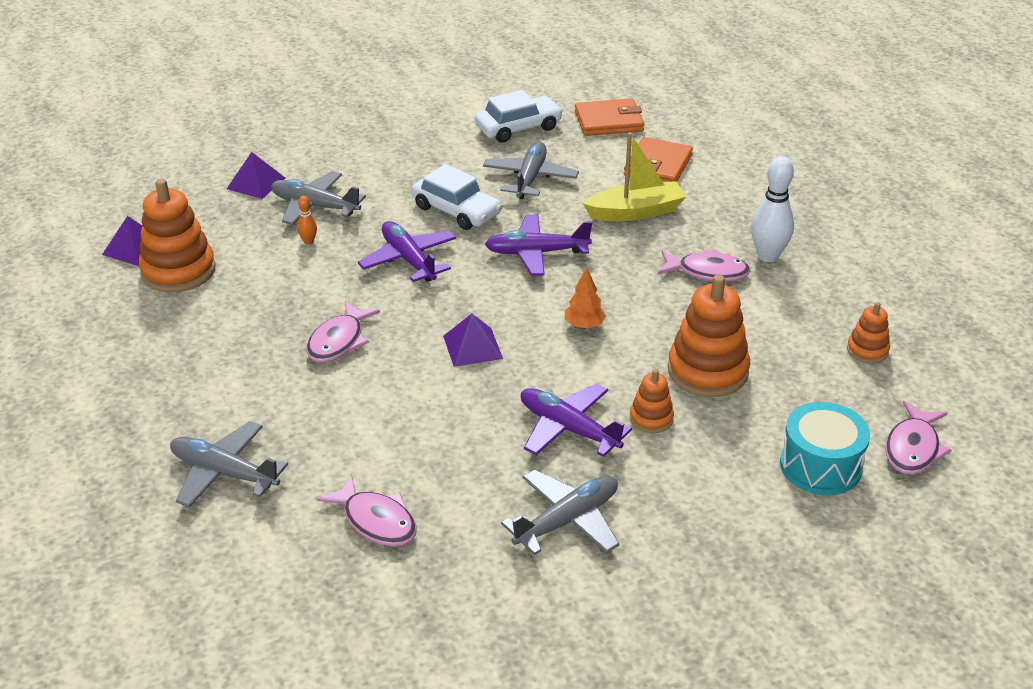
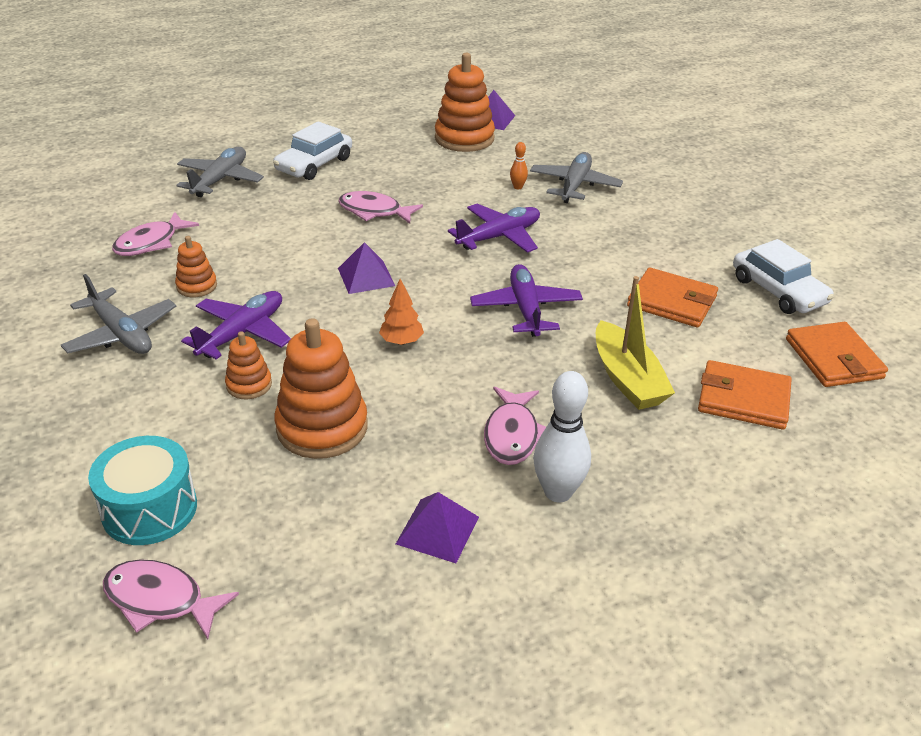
camera: 85 degrees right, 0 degrees up
purple pyramid [227,152,285,199] -> purple pyramid moved to [396,492,479,563]
white car [411,164,502,230] -> white car moved to [273,121,352,180]
grey plane [483,142,579,199] -> orange wallet [627,268,718,327]
orange stacking toy [847,302,890,363] -> orange stacking toy moved to [175,236,217,297]

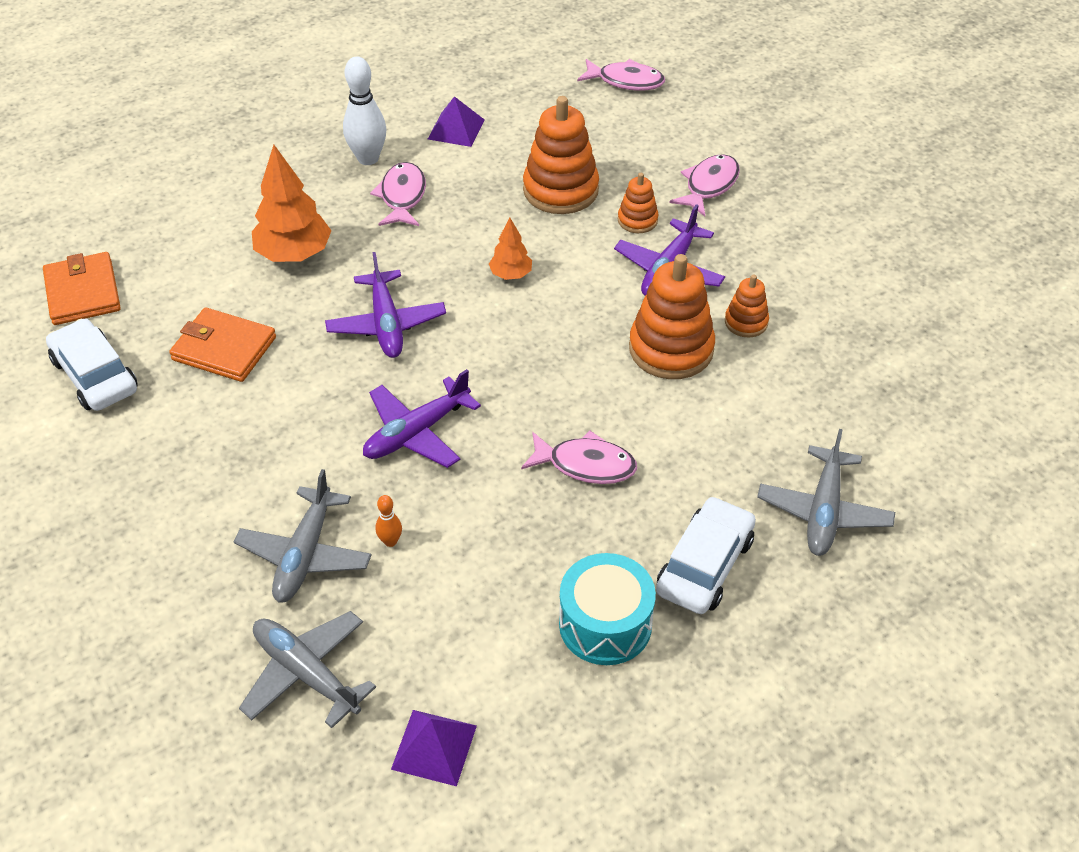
camera: 175 degrees right, 10 degrees up
grey plane [61,274,176,354] -> grey plane moved to [239,611,376,728]
turquoise drum [88,436,197,545] -> turquoise drum moved to [559,553,656,665]
pink fish [112,212,199,256] -> pink fish moved to [670,154,740,216]
purple pyramid [338,242,395,294] -> none
orange stacking toy [435,53,495,152] -> orange stacking toy moved to [629,254,715,379]
yellow boat [596,276,675,410] -> orange tree [252,145,332,262]
orange wallet [698,360,792,430] -> none

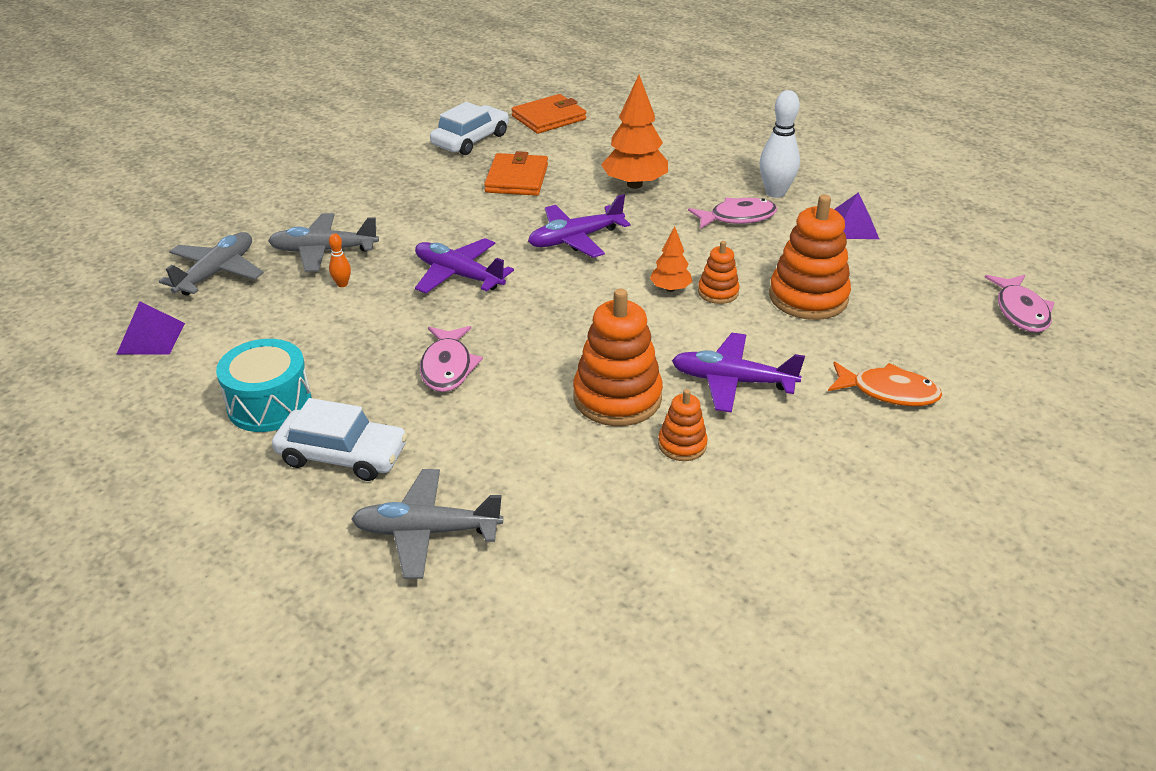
camera: 75 degrees right, 10 degrees down
orange stacking toy [618,173,658,233] -> orange stacking toy moved to [698,241,739,304]
pink fish [670,154,740,216] -> orange fish [828,362,942,406]

